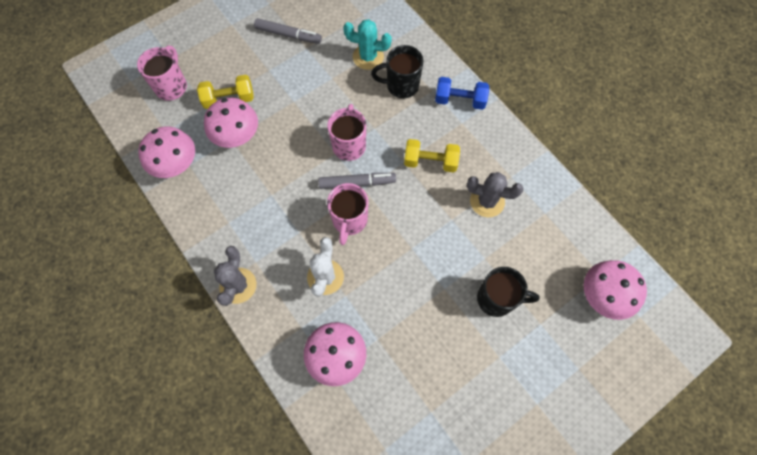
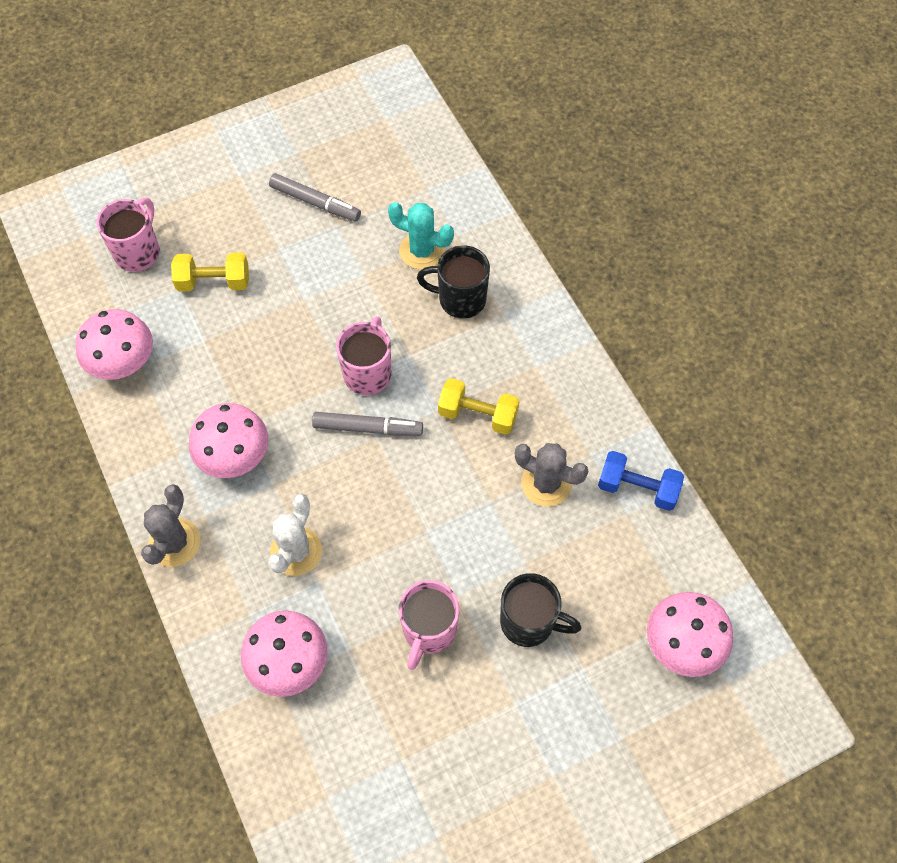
camera: 10 degrees right, 5 degrees down
pink mushroom [204,98,258,148] -> pink mushroom moved to [189,403,268,478]
pink mug [327,183,368,245] -> pink mug moved to [399,580,459,670]
blue dumbbell [435,77,489,110] -> blue dumbbell moved to [598,451,684,511]

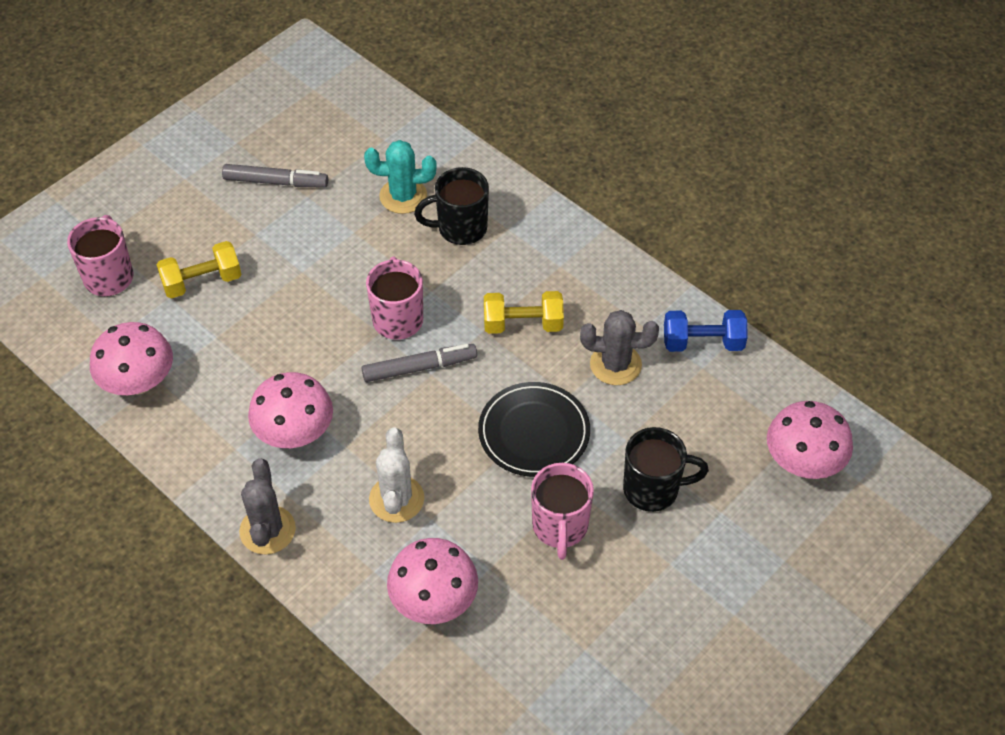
camera: 20 degrees left, 10 degrees down
none -> black plate [478,382,590,477]

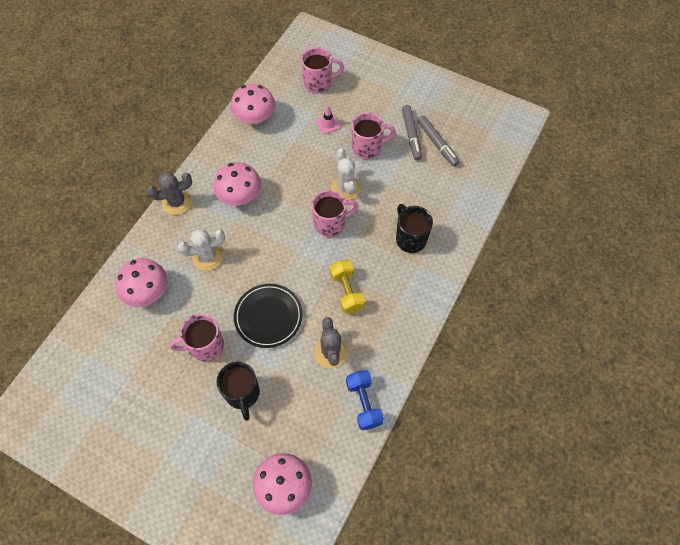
camera: 75 degrees right, 10 degrees up
yellow dumbbell [156,241,242,299] -> pink traffic cone [316,105,341,134]
grey marker [362,344,477,382] -> grey marker moved to [418,116,459,167]
turquoise cactus [364,140,437,214] -> none
none -> white cactus [331,148,361,200]
none -> pink mug [352,112,396,159]

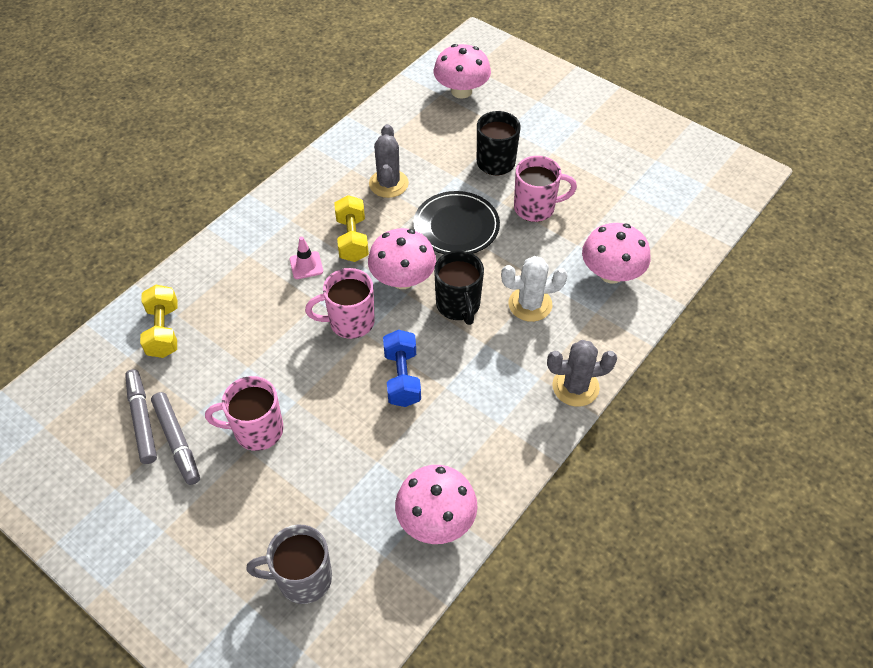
camera: 170 degrees left, 10 degrees down
pink mushroom [213,162,261,206] -> pink mushroom moved to [368,228,436,289]
pink mug [301,47,344,93] -> grey mug [246,525,332,604]
pink traffic cone [316,105,341,134] -> pink traffic cone moved to [290,237,323,279]
white cactus [331,148,361,200] -> none
blue dumbbell [346,370,384,430] -> blue dumbbell moved to [383,330,421,407]
black mug [396,204,433,253] -> black mug moved to [434,250,484,325]
grey marker [402,105,422,161] -> grey marker turned 150 degrees clockwise [151,392,200,485]
none -> yellow dumbbell [140,285,177,358]

